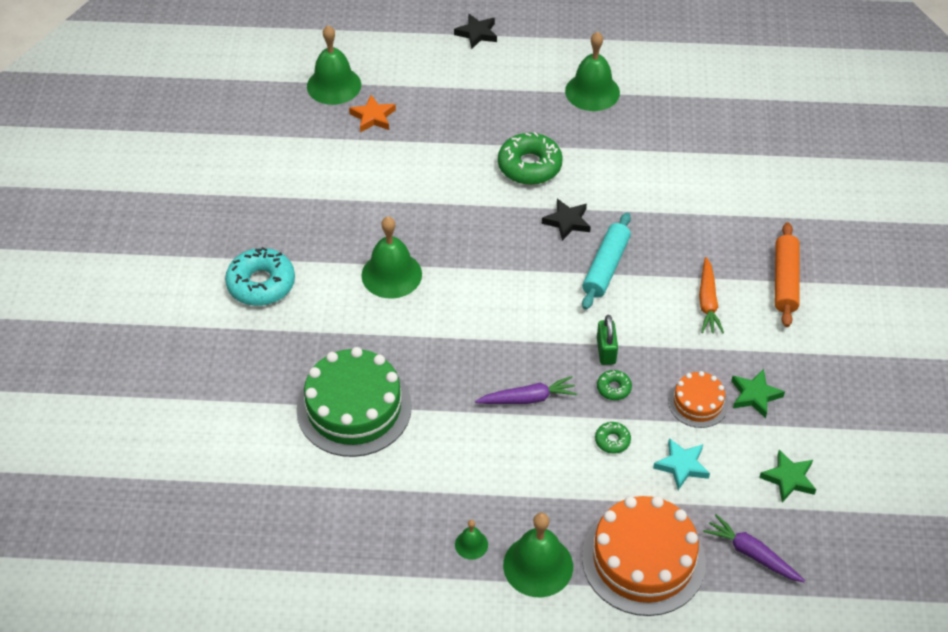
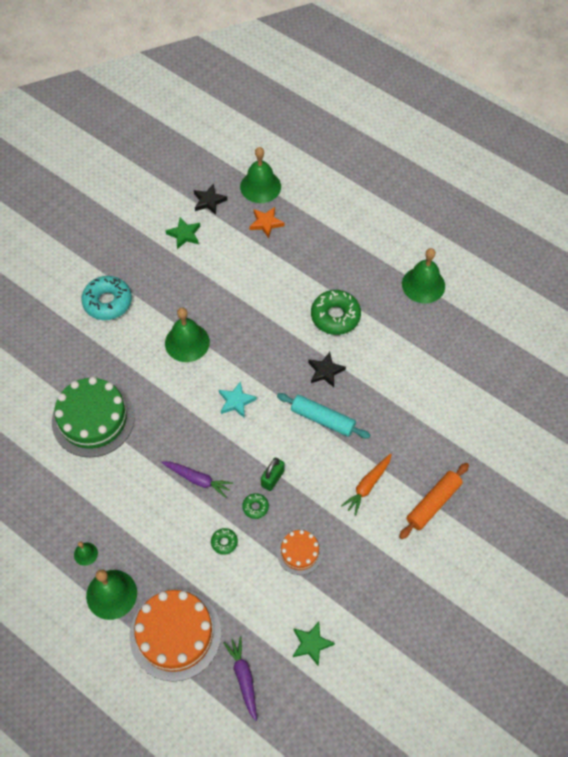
camera: 35 degrees right, 10 degrees up
black star [454,14,497,49] -> black star moved to [194,184,227,215]
turquoise rolling pin [582,212,631,310] -> turquoise rolling pin turned 60 degrees clockwise [277,393,370,439]
turquoise star [653,438,710,490] -> turquoise star moved to [219,381,257,418]
green star [731,369,785,419] -> green star moved to [166,217,200,249]

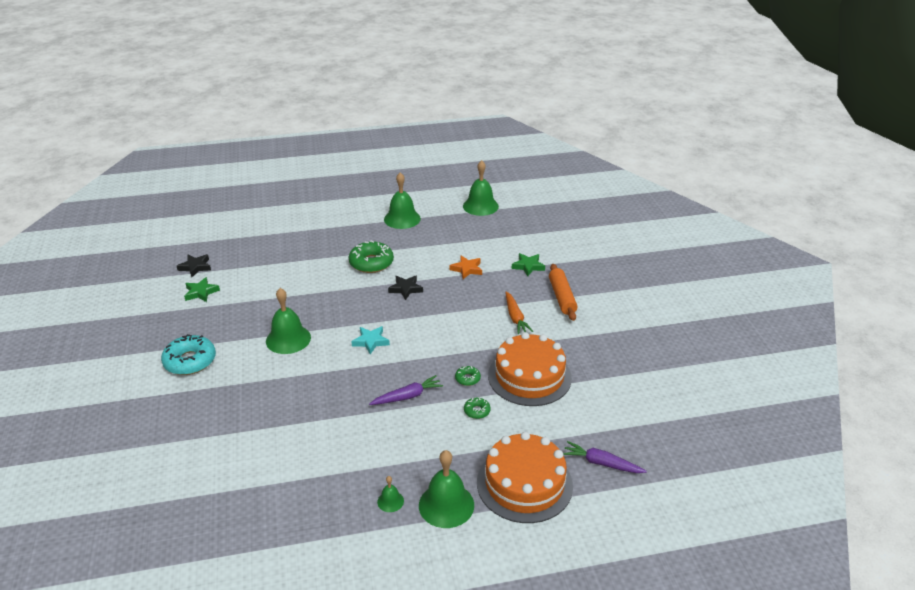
camera: 50 degrees left, 25 degrees down
green cake [52,377,135,457] -> none
green bell [240,147,281,203] -> green bell moved to [463,160,499,216]
orange star [249,207,284,238] -> orange star moved to [450,256,482,279]
green padlock [261,458,285,491] -> none
turquoise rolling pin [277,393,370,439] -> none
orange cake [277,530,323,575] -> orange cake [488,332,572,406], size x1.91
green star [293,622,335,666] -> green star moved to [512,253,545,276]

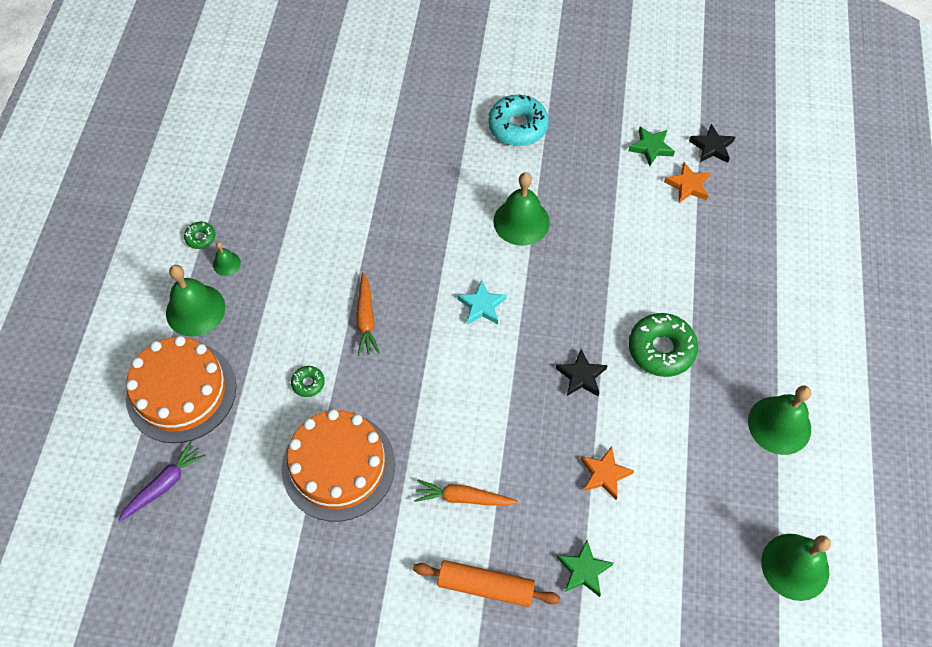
camera: 110 degrees right, 25 degrees up
purple carrot [369,375,443,405] -> orange carrot [356,272,380,356]
green donut [455,366,481,386] -> green donut moved to [184,222,215,249]
none -> orange star [664,162,710,203]

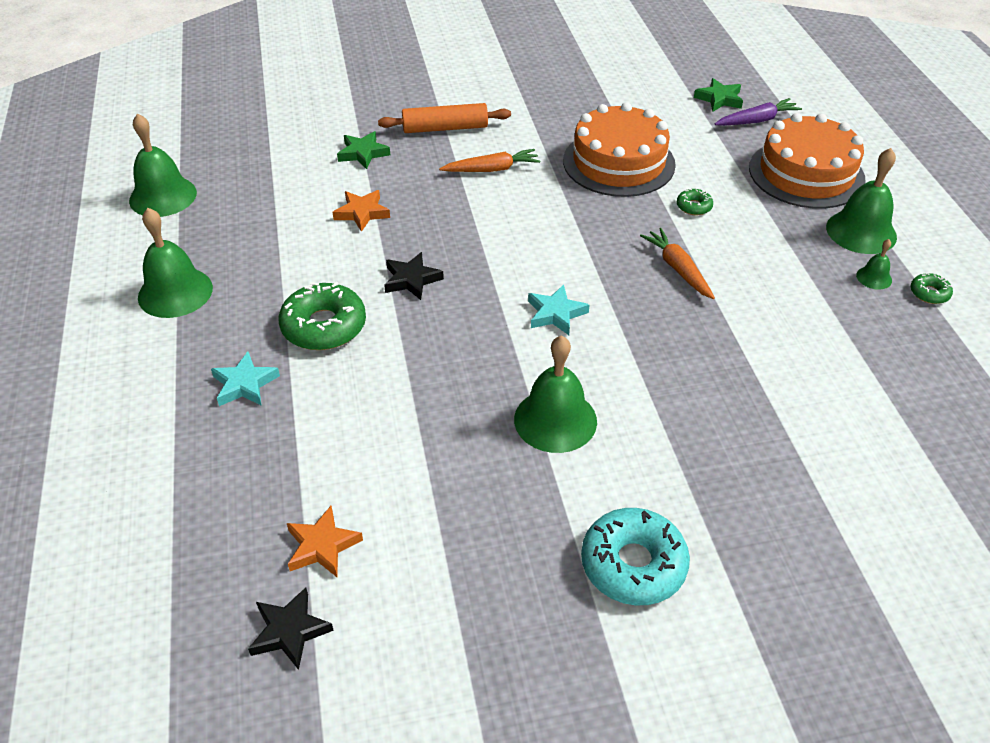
camera: 160 degrees right, 15 degrees down
purple carrot [118,441,206,521] -> purple carrot turned 135 degrees counterclockwise [715,98,802,126]
green star [628,127,675,166] -> green star moved to [694,78,743,112]
none -> turquoise star [211,352,280,406]

